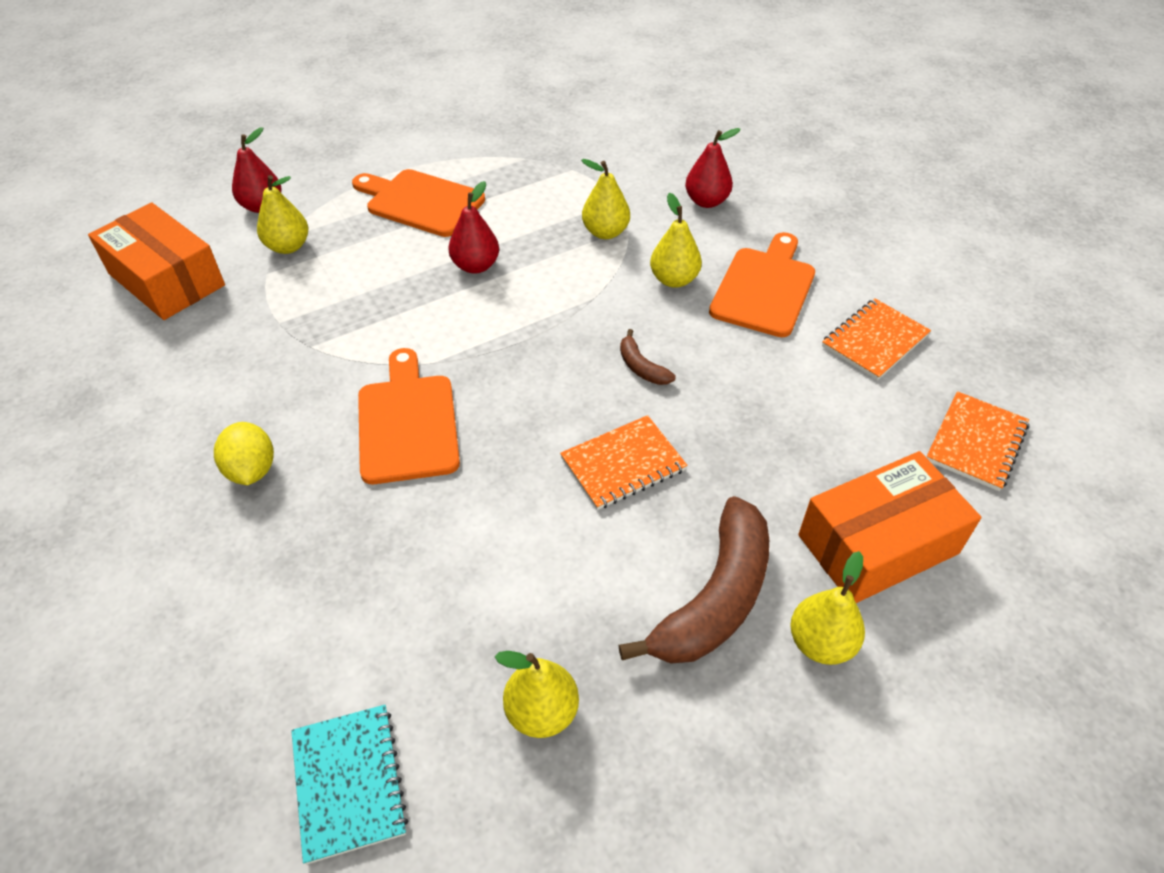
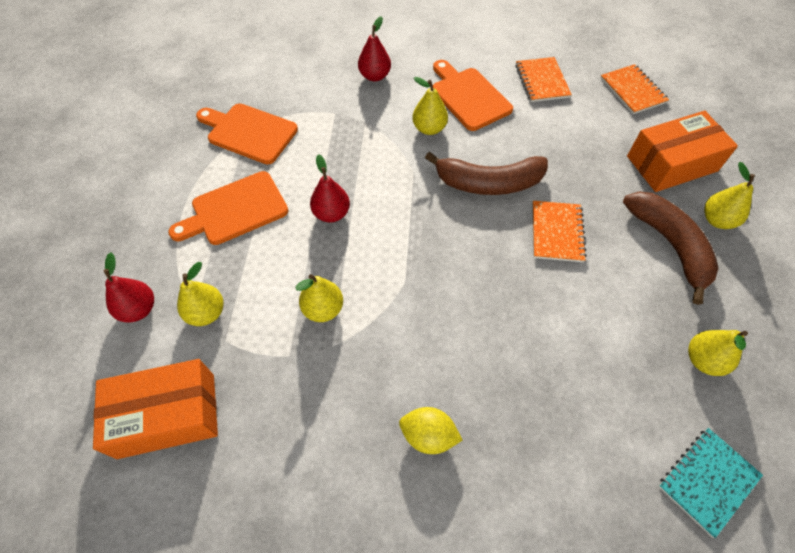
camera: 55 degrees left, 10 degrees up
turquoise notebook [291,705,408,864] -> turquoise notebook turned 60 degrees counterclockwise [658,428,763,538]
orange cutting board [358,348,460,484] -> orange cutting board moved to [196,103,298,164]
yellow pear [581,159,630,239] -> yellow pear moved to [295,274,343,322]
brown banana [620,329,676,385] -> brown banana [425,151,548,195], size x2.21
orange box [798,451,981,603] -> orange box turned 60 degrees clockwise [627,111,738,192]

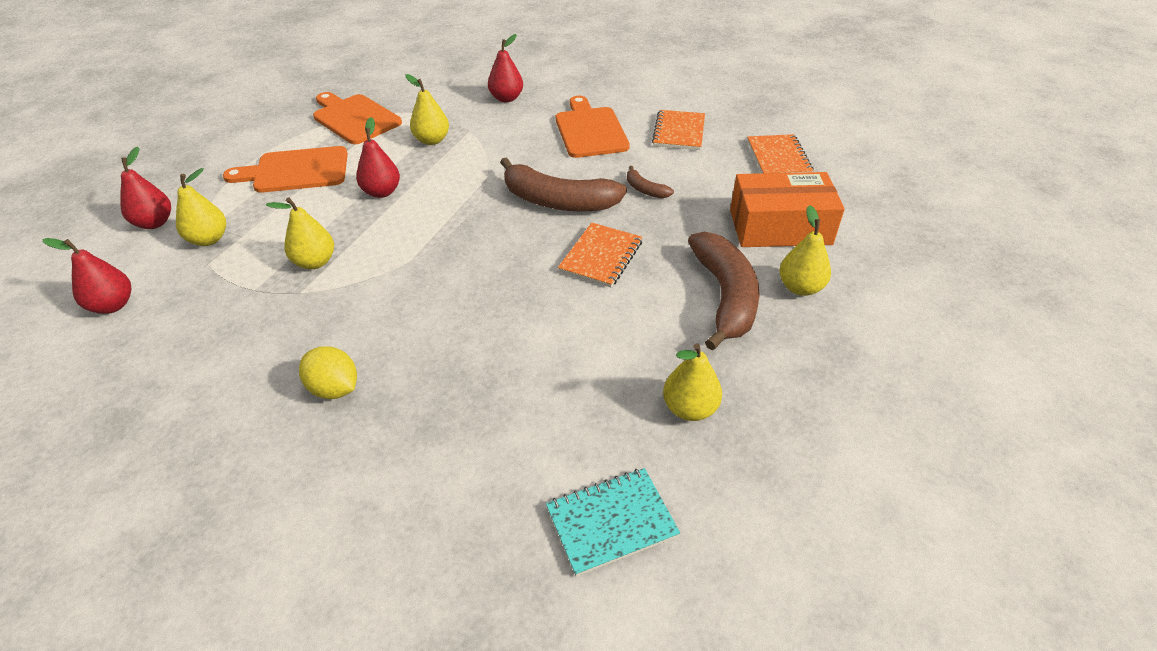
camera: 20 degrees right, 15 degrees down
orange box [93,359,218,459] -> red pear [42,238,131,314]
yellow pear [412,77,448,135] -> yellow pear moved to [405,74,449,145]
none -> brown banana [627,166,674,198]

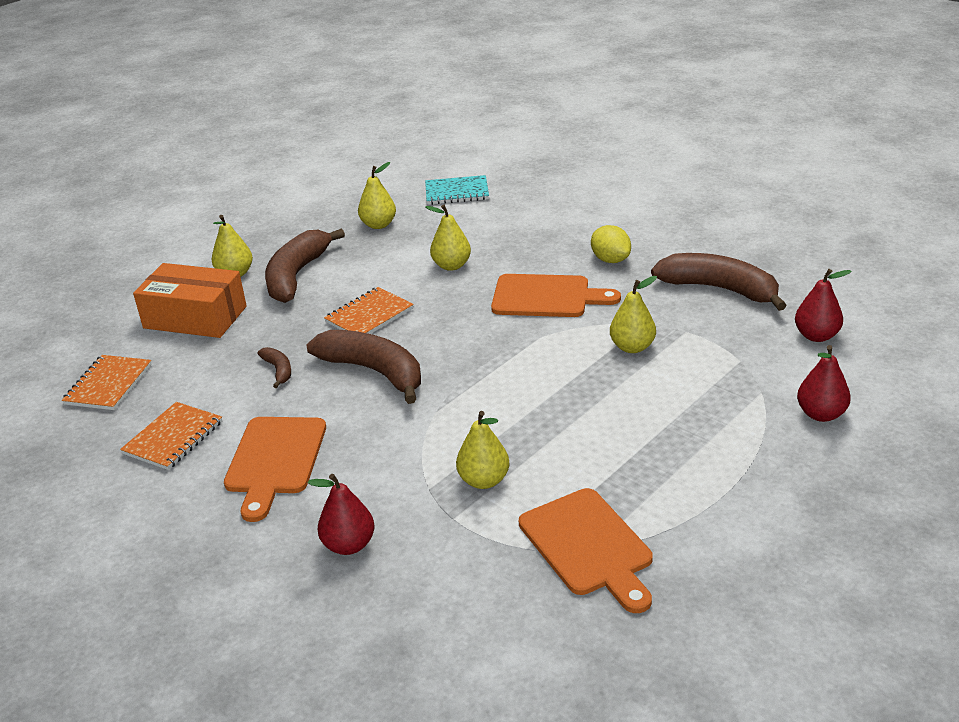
camera: 160 degrees left, 10 degrees down
yellow pear [176,168,226,246] -> yellow pear moved to [425,205,471,271]
orange cutting board [223,146,348,193] -> orange cutting board moved to [491,274,621,317]
red pear [356,117,400,198] -> none
none -> brown banana [651,253,787,311]

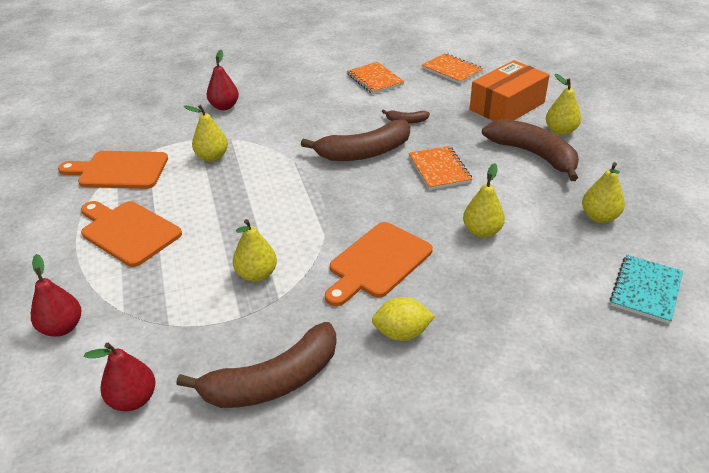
camera: 120 degrees right, 5 degrees up
orange cutting board [224,417,326,522] -> orange cutting board moved to [81,201,182,267]

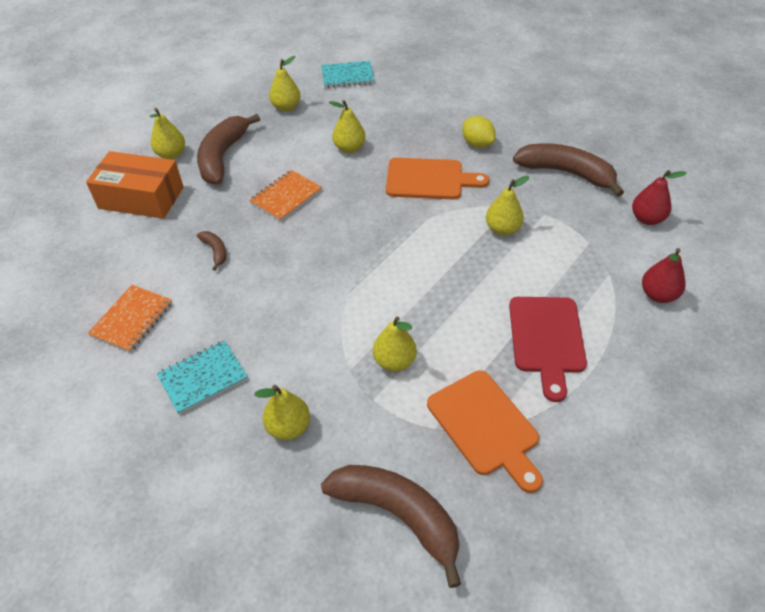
camera: 125 degrees left, 10 degrees up
orange cutting board [81,201,182,267] -> red cutting board [509,297,587,402]
red pear [207,50,239,110] -> yellow pear [254,385,310,440]
brown banana [301,119,410,161] -> brown banana moved to [321,465,461,588]
orange notebook [422,53,483,84] -> none
none -> turquoise notebook [157,340,248,415]

